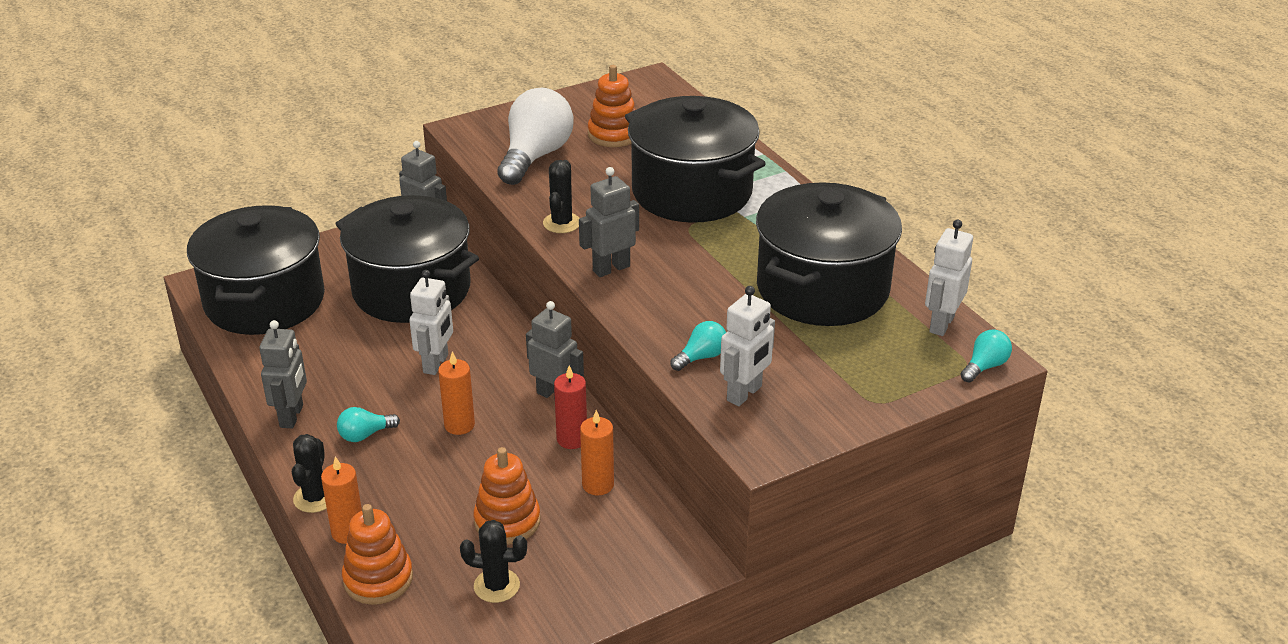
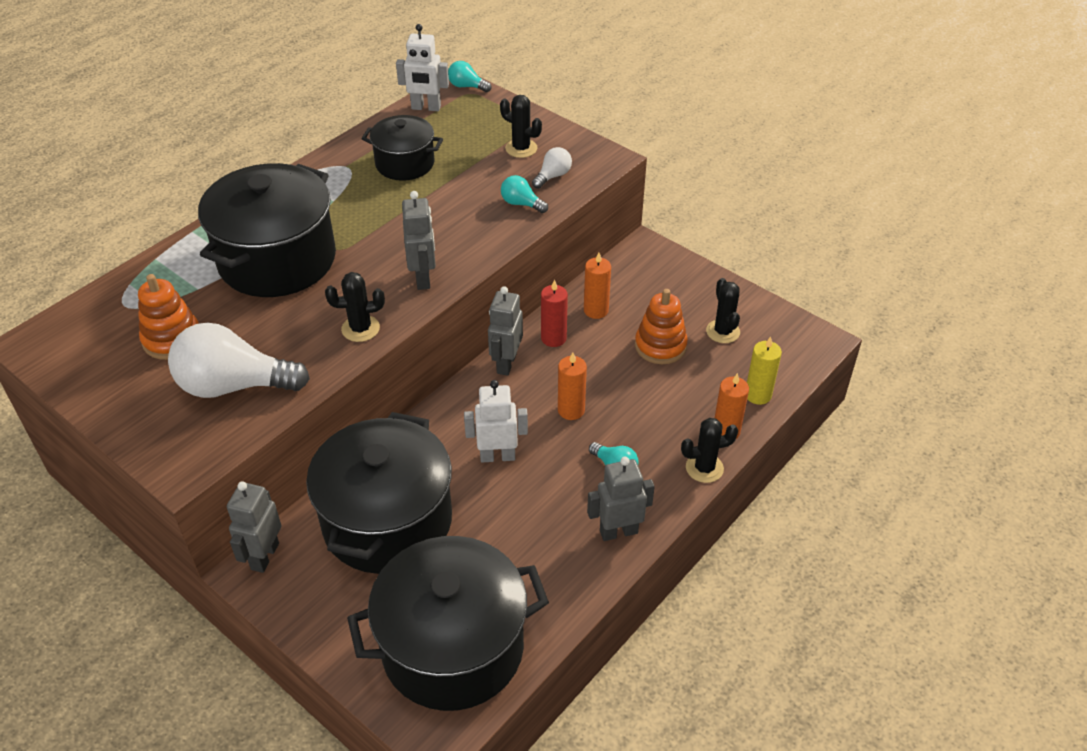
camera: 110 degrees left, 10 degrees up
orange stacking toy [342,504,413,605] -> yellow candle [747,336,782,405]
grey robot [579,167,639,277] -> grey robot turned 135 degrees counterclockwise [402,191,436,290]
white robot [720,286,775,406] -> white light bulb [532,147,572,189]
black pot [756,182,902,326] -> black pot [362,115,443,181], size x0.55
none -> black cactus [500,95,542,158]

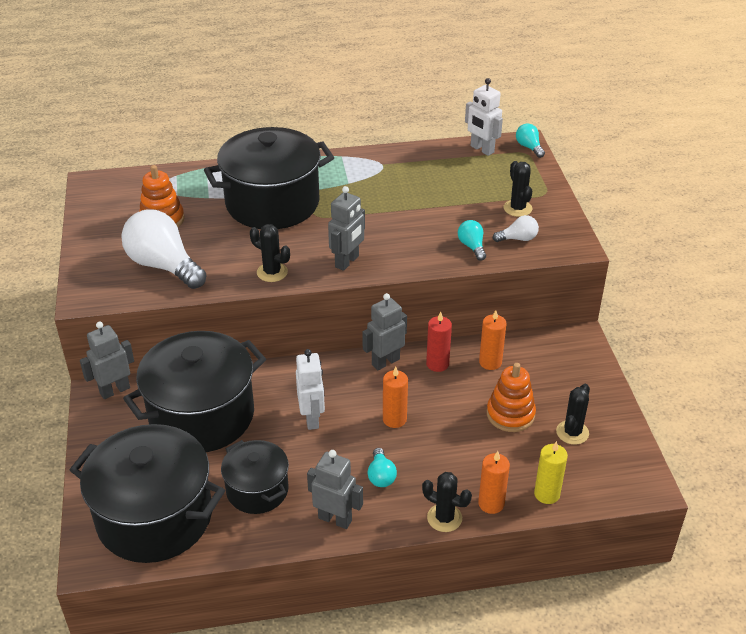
camera: 40 degrees right, 5 degrees down
black pot [362,115,443,181] -> black pot moved to [221,440,289,514]
white robot [464,380,528,463] -> white robot turned 45 degrees clockwise [296,349,325,430]

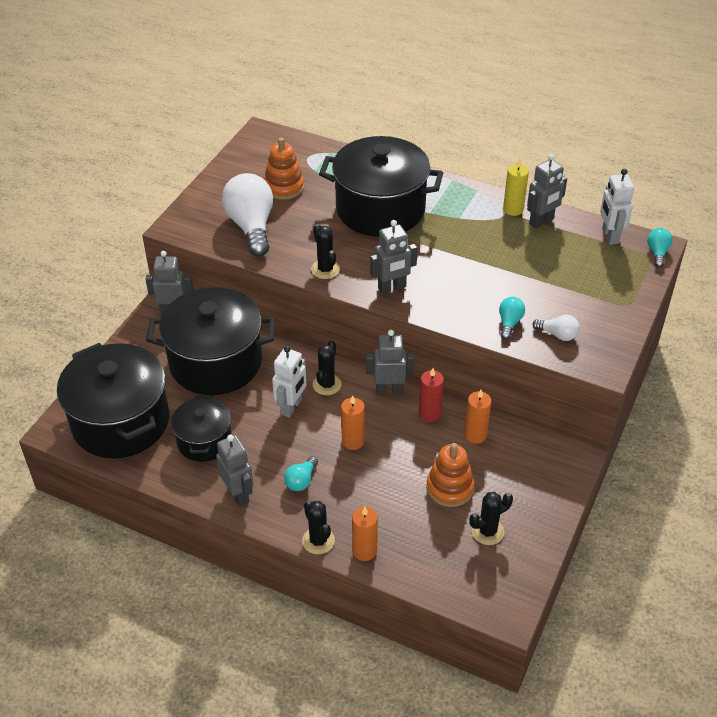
camera: 35 degrees right, 5 degrees up
black cactus [504,161,533,217] -> black cactus moved to [313,341,342,395]
yellow candle [534,441,568,504] -> yellow candle moved to [503,159,529,216]
none -> grey robot [527,154,567,228]

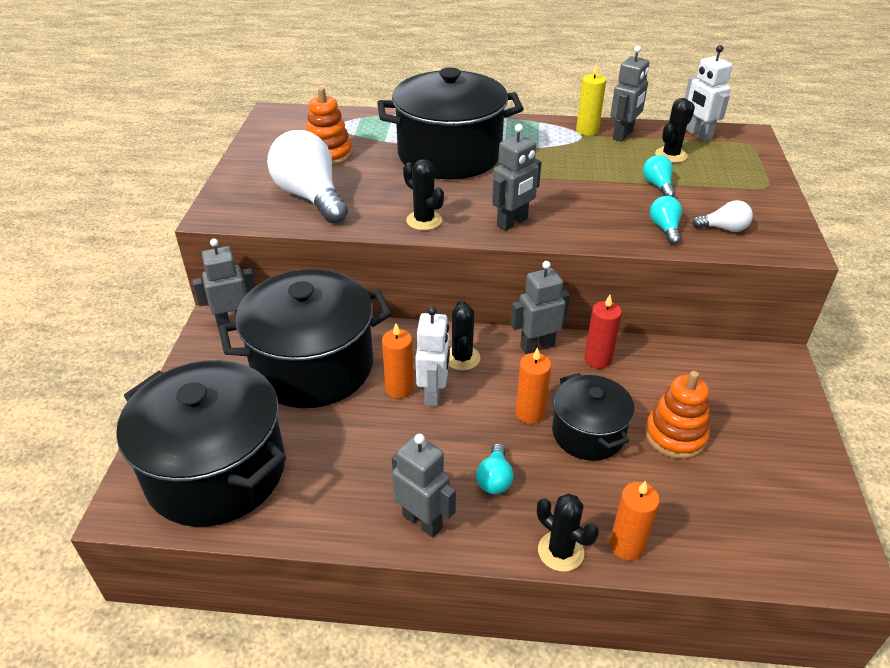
camera: 20 degrees left, 5 degrees down
black pot [171,395,232,462] -> black pot moved to [552,373,635,461]
orange candle [464,390,492,444] -> orange candle moved to [382,323,414,399]
black cactus [469,492,513,545] -> black cactus moved to [655,98,695,163]
turquoise light bulb [647,228,672,268] -> turquoise light bulb moved to [643,155,675,197]

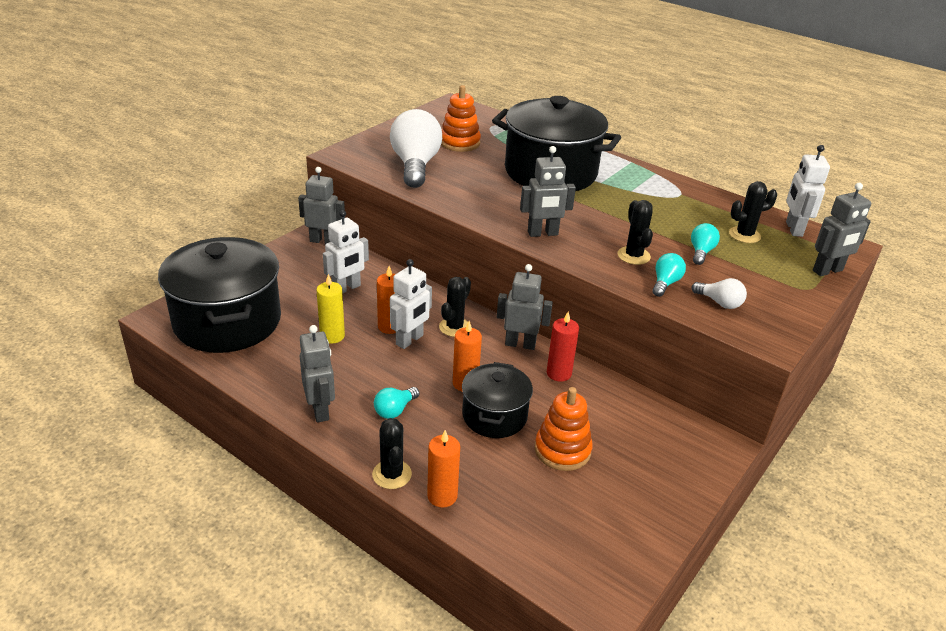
camera: 30 degrees right, 5 degrees down
black pot [219,269,392,408] -> white robot [323,210,369,293]
black cactus [403,159,444,231] -> black cactus moved to [618,200,653,265]
yellow candle [576,62,606,136] -> yellow candle moved to [316,274,345,344]
grey robot [610,45,649,142] -> grey robot moved to [813,183,871,276]

